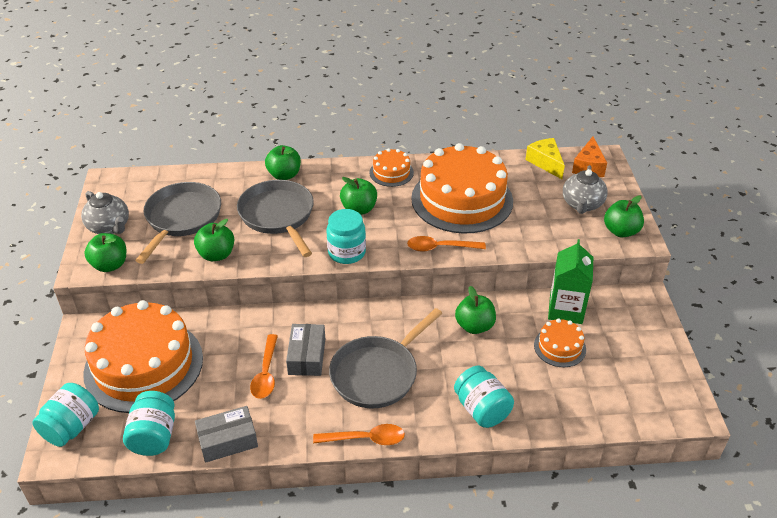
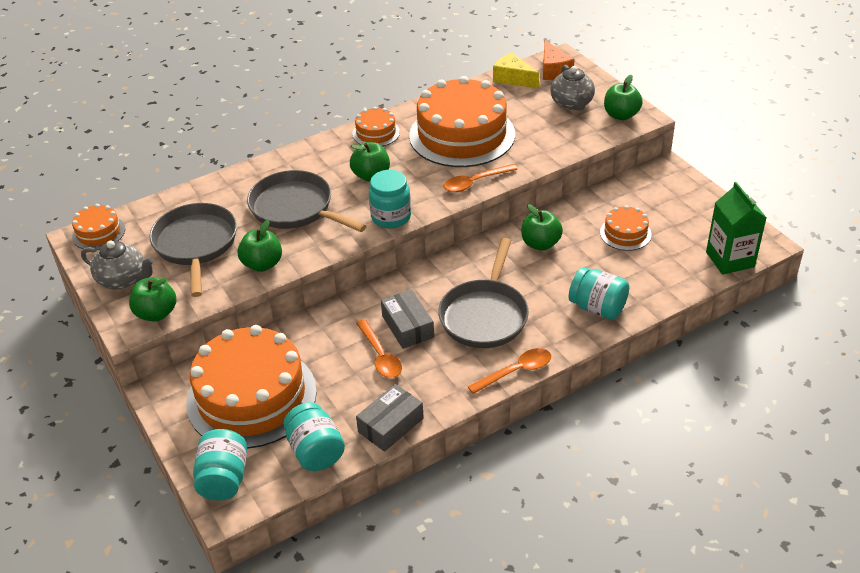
camera: 25 degrees left, 0 degrees up
green apple [265,145,301,180] -> none
green carton [548,239,593,324] -> green carton moved to [706,182,767,275]
none -> orange cake [72,204,125,250]

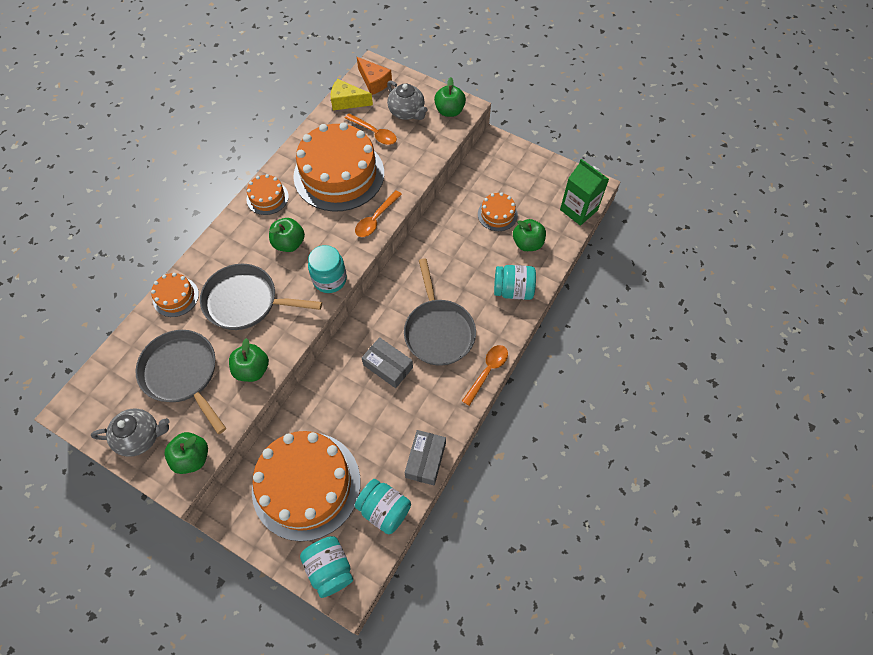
camera: 30 degrees left, 20 degrees up
orange cake [72,204,125,250] -> orange cake moved to [151,273,199,317]
orange spoon [356,319,402,378] -> orange spoon moved to [345,113,397,145]
green apple [521,204,563,251] -> green apple moved to [513,219,546,251]

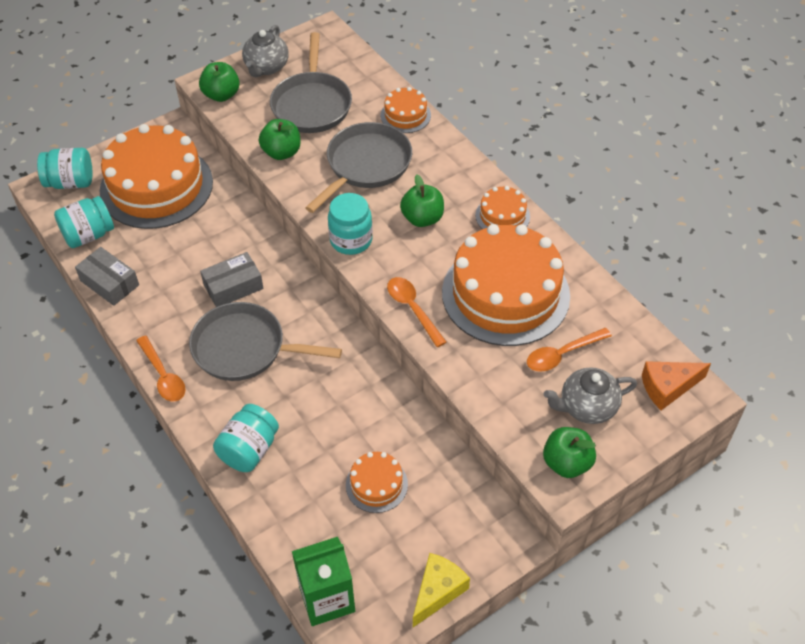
camera: 115 degrees right, 10 degrees down
grey pan [136,330,226,434] -> grey pan turned 105 degrees clockwise [270,32,352,133]
yellow cheese [331,79,373,110] -> yellow cheese moved to [413,553,470,627]
green apple [513,219,546,251] -> none

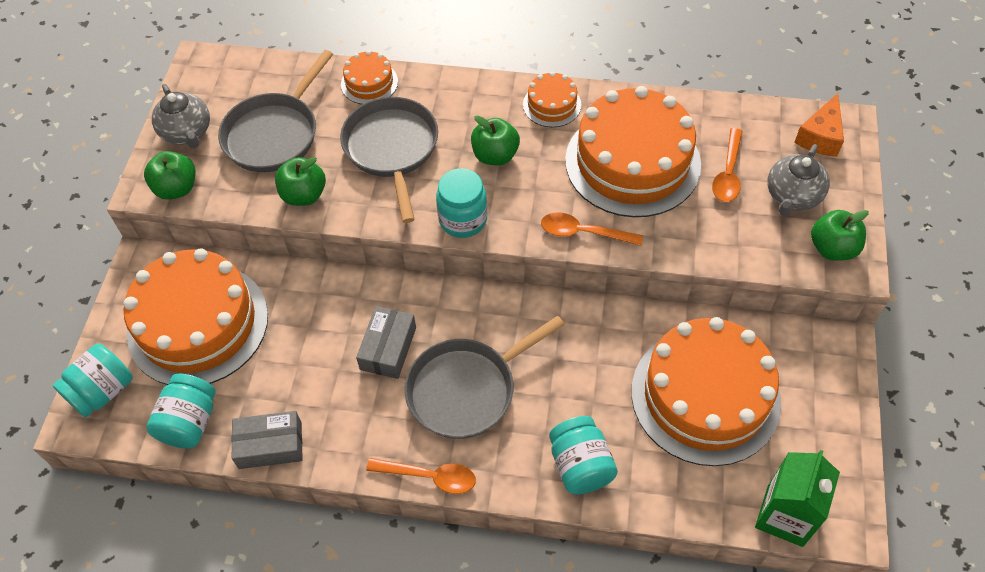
camera: 45 degrees left, 5 degrees up
grey pan [270,32,352,133] -> grey pan turned 75 degrees clockwise [218,50,333,172]
orange cake [346,452,408,513] -> orange cake [631,317,781,466], size x2.21
yellow cheese [413,553,470,627] -> none

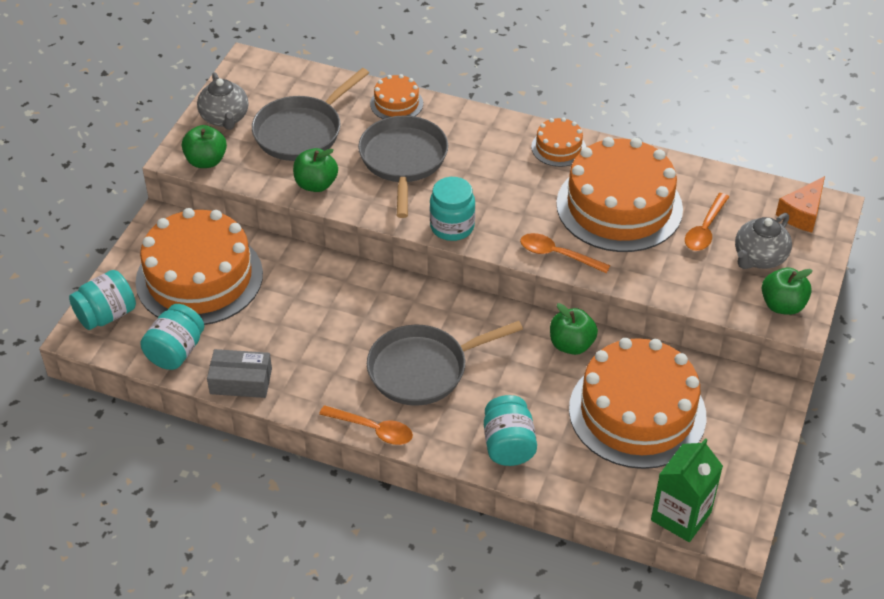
camera: 10 degrees right, 10 degrees down
grey box [356,306,416,379] -> none
green apple [471,115,520,165] -> green apple moved to [550,303,598,355]

